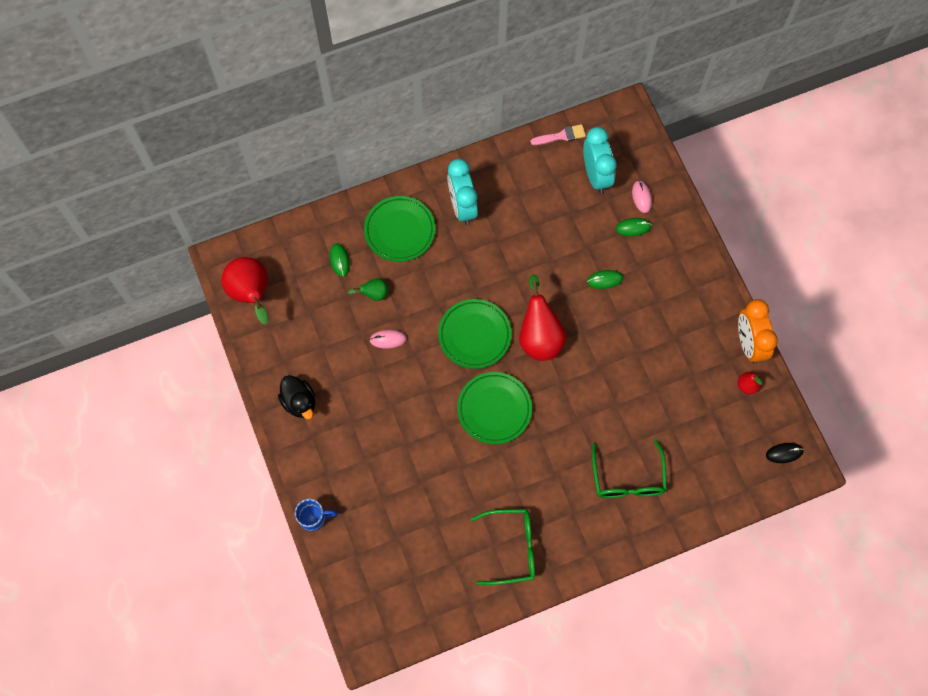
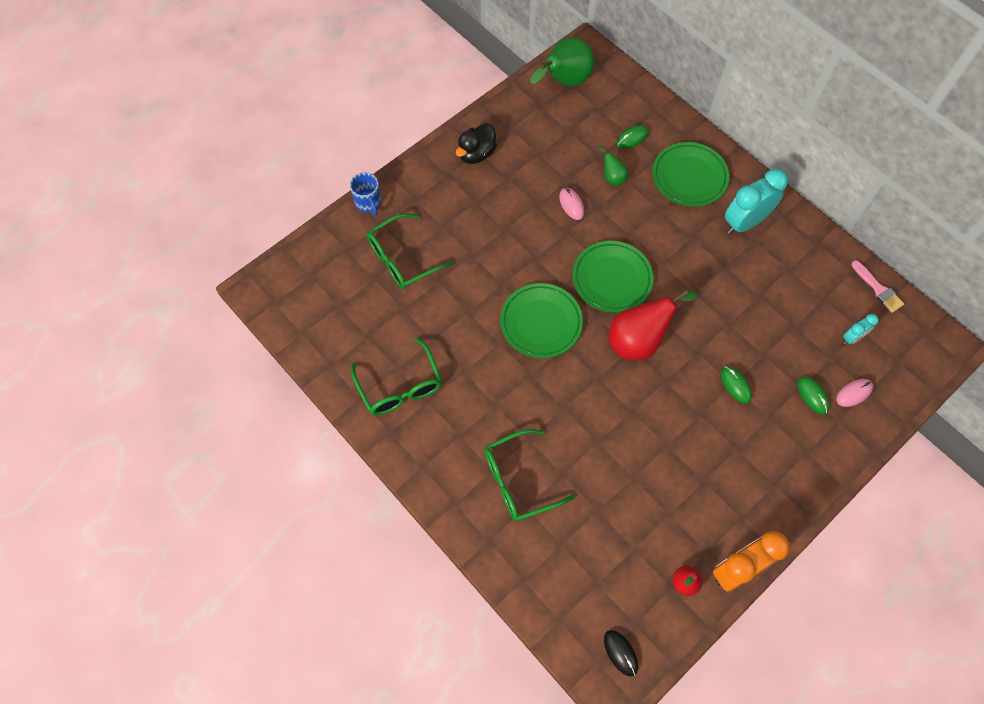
camera: 70 degrees right, 5 degrees down
red pear [221,257,268,324] -> green pear [530,38,594,86]
turquoise clock [583,127,617,193] -> turquoise clock [843,314,879,344], size x0.50
none -> green glasses [367,213,454,289]

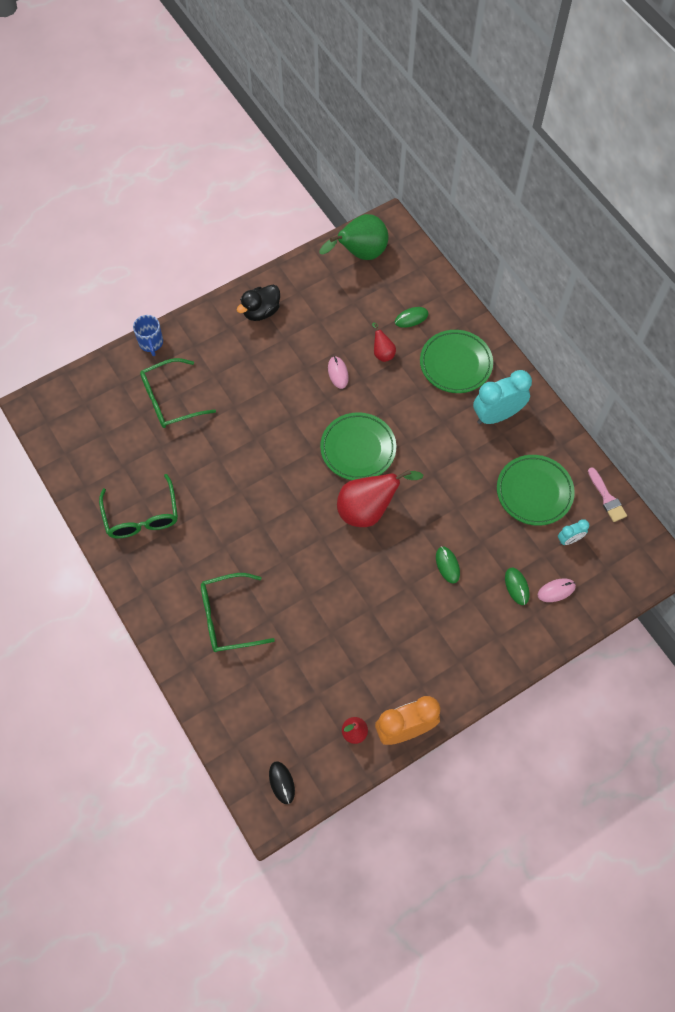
camera: 10 degrees right, 0 degrees up
green plate [500,283,583,358] -> green plate moved to [497,455,575,526]
green pear [598,146,628,186] -> red pear [372,322,396,362]

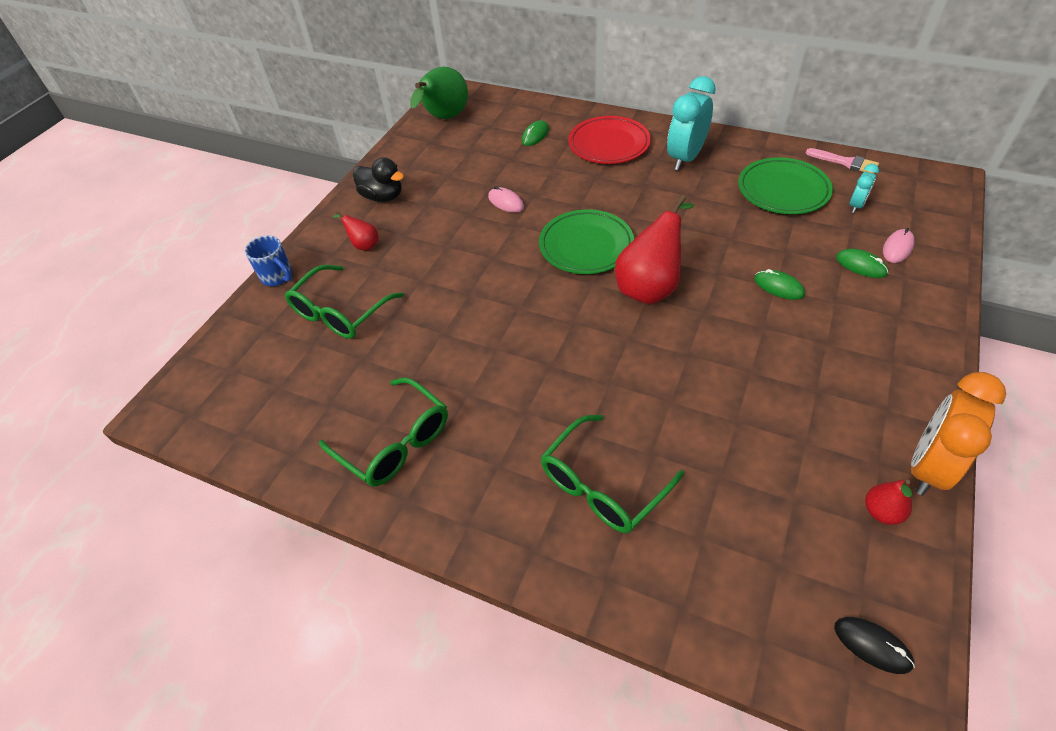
camera: 30 degrees left, 15 degrees down
black duck [237,285,280,321] -> black duck turned 75 degrees counterclockwise [353,157,404,202]
red pear [372,322,396,362] -> red pear moved to [333,211,379,251]
green plate [420,330,493,393] -> red plate [568,116,651,164]

